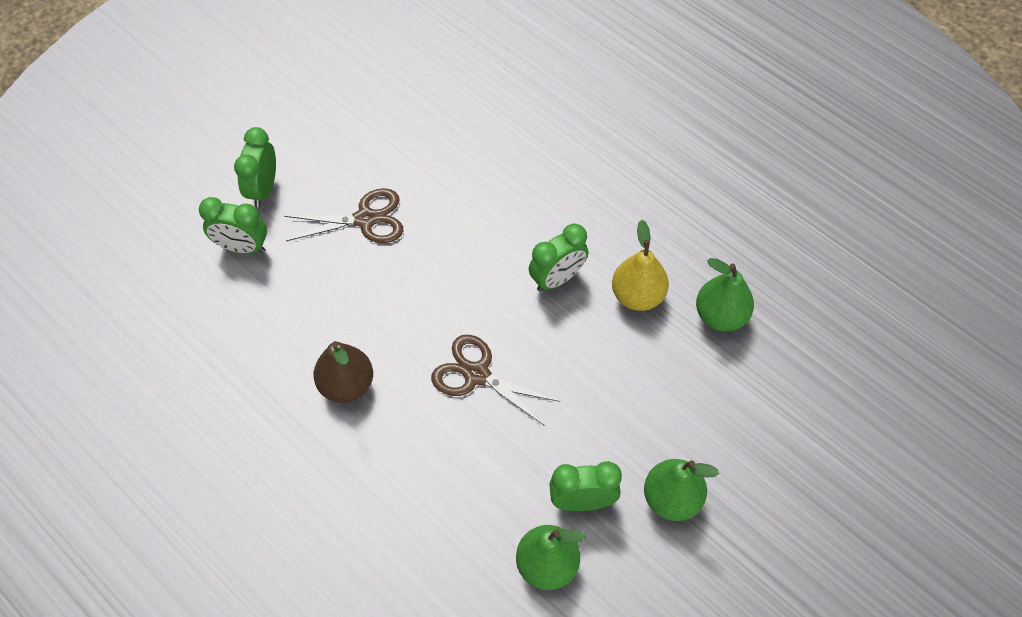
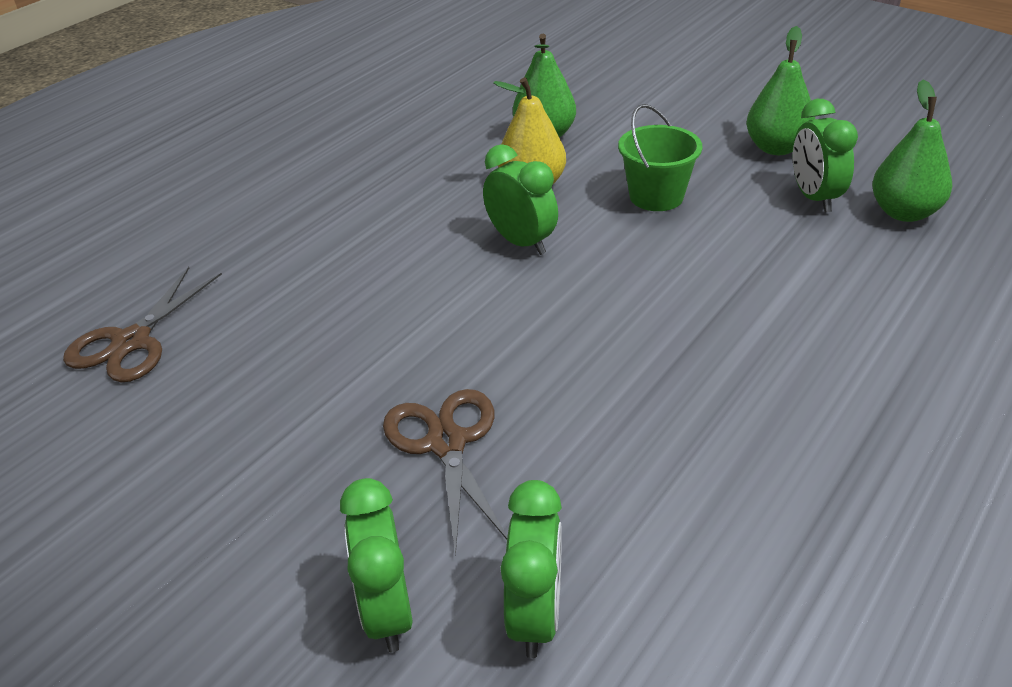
camera: 95 degrees left, 20 degrees down
green clock [234,127,276,207] -> green clock turned 75 degrees clockwise [340,478,413,652]
brown pear [314,341,373,403] -> none
brown scissors [431,335,561,426] -> brown scissors moved to [63,267,222,382]
none -> green bucket [618,104,703,211]

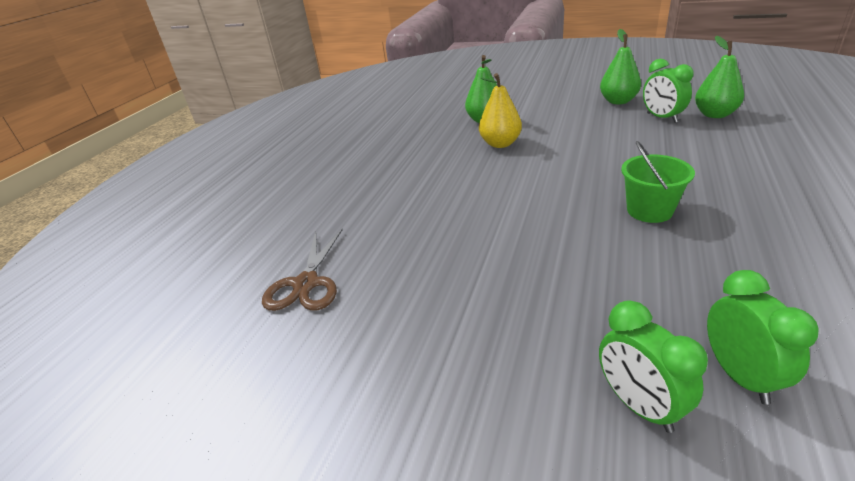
camera: 15 degrees left, 5 degrees down
brown scissors [383,389,507,556] -> none
green clock [483,144,558,255] -> none
green bucket [618,104,703,211] -> green bucket moved to [621,141,695,223]

